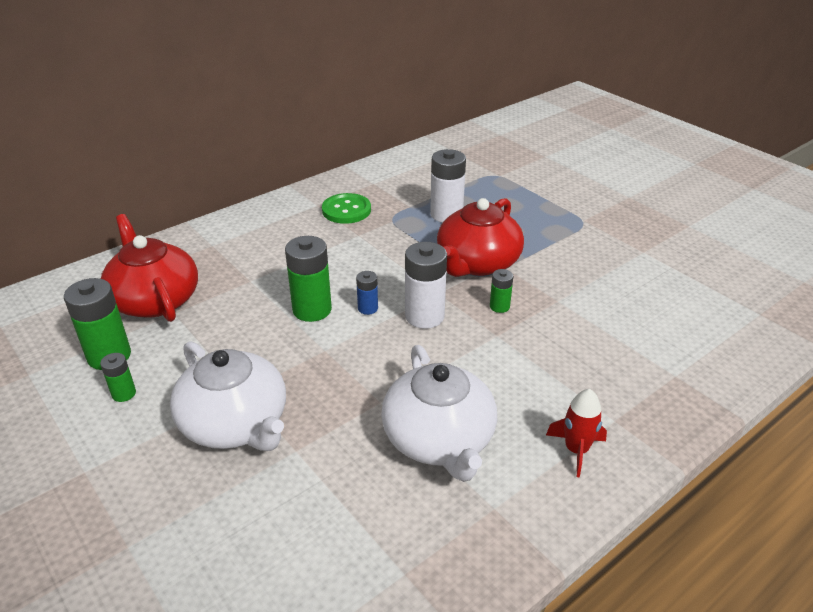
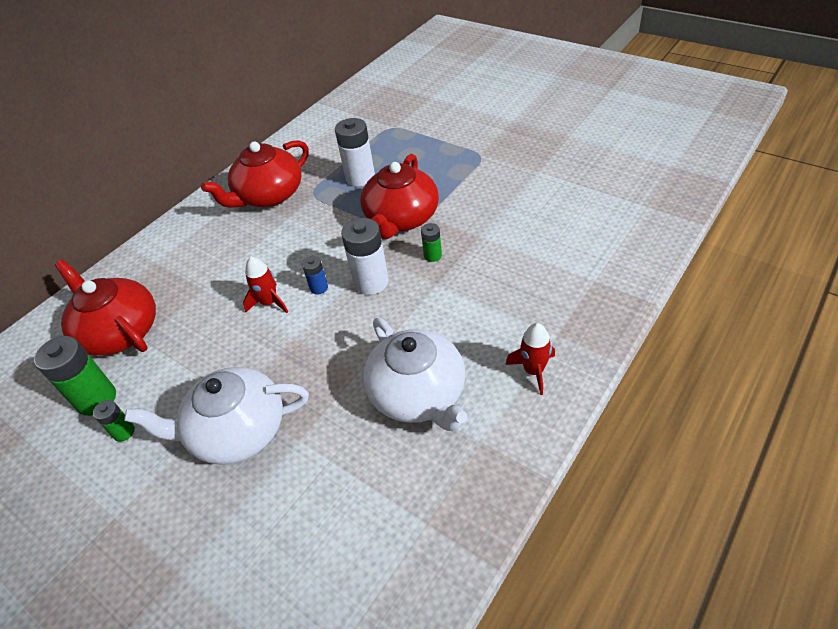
camera: 10 degrees left, 10 degrees up
white teapot [170,341,286,451] -> white teapot turned 135 degrees clockwise [124,367,309,465]
green battery [285,236,332,322] -> red rocket [243,257,288,313]
green button [322,193,371,224] -> red teapot [201,140,309,208]

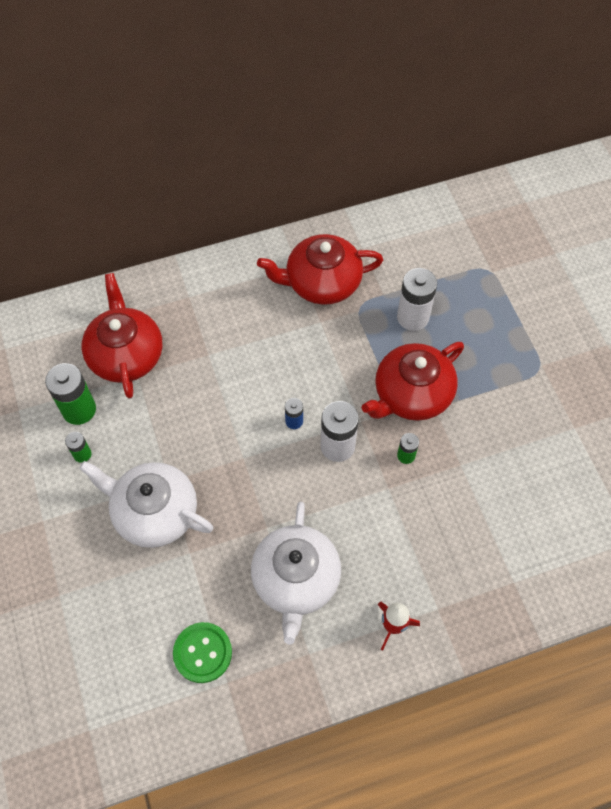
camera: 30 degrees right, 15 degrees up
red rocket [243,257,288,313] -> none
none -> green button [173,622,232,683]

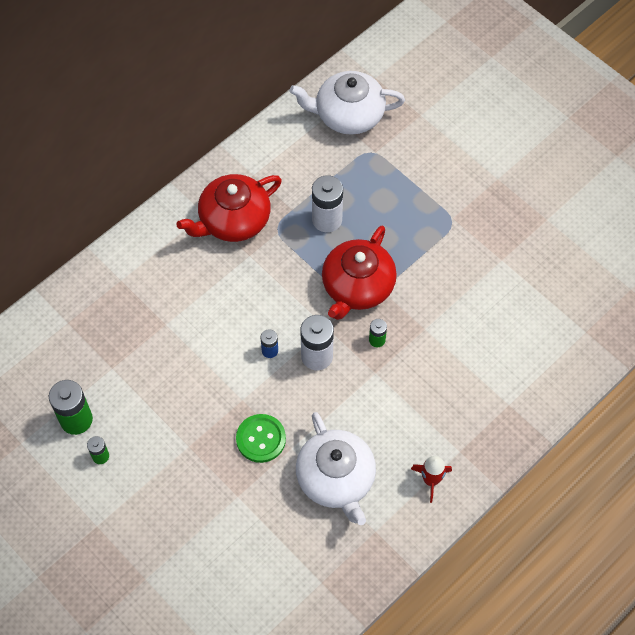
camera: 25 degrees left, 0 degrees up
white teapot [79,461,214,548] -> white teapot moved to [289,71,405,135]
red teapot [82,273,163,399] -> none
green button [173,622,232,683] -> green button moved to [236,414,286,463]

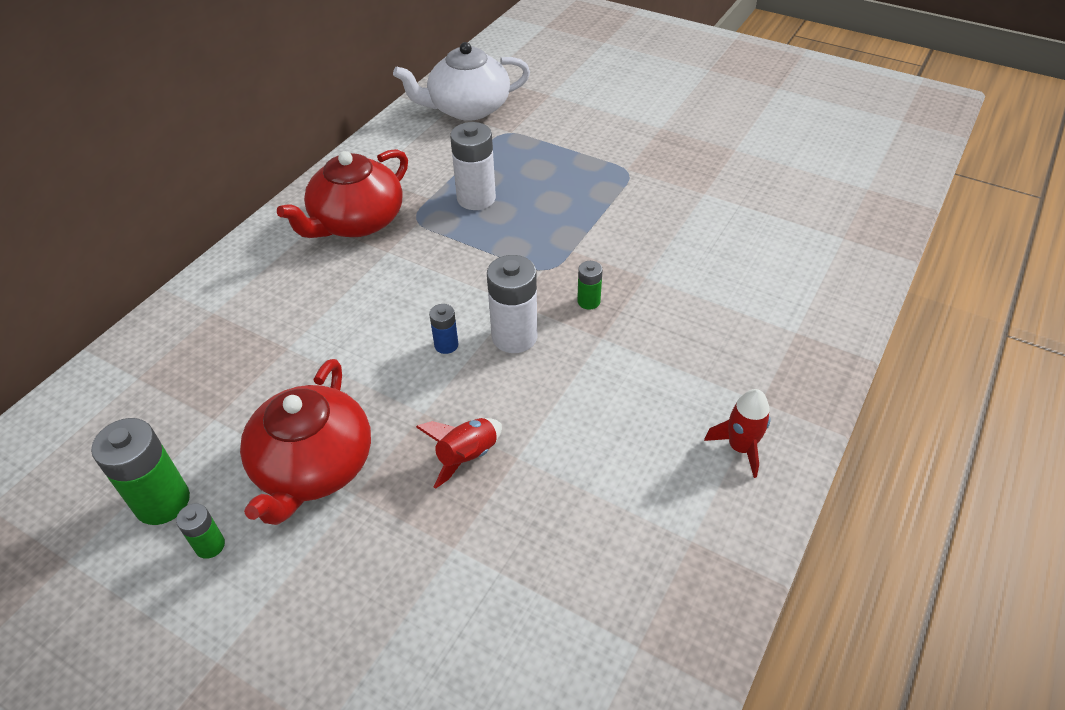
camera: 15 degrees left, 15 degrees down
green button [236,414,286,463] -> red rocket [416,418,502,489]
white teapot [296,412,376,525] -> none
red teapot [322,226,397,320] -> red teapot moved to [240,359,371,525]

